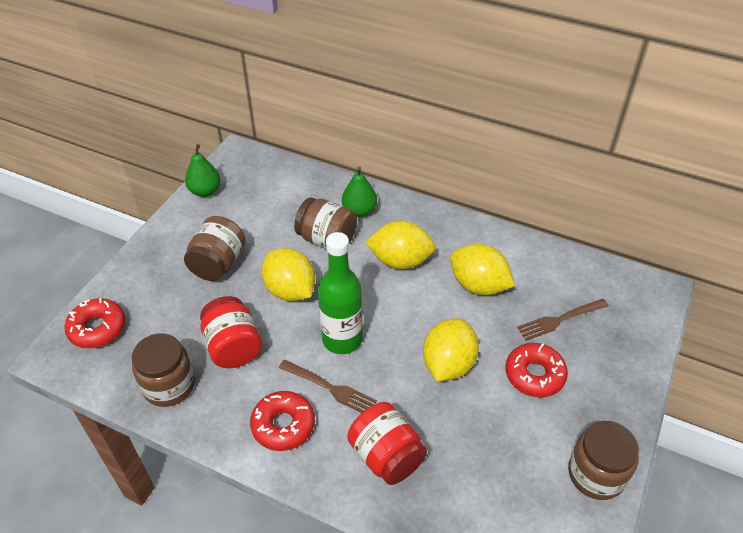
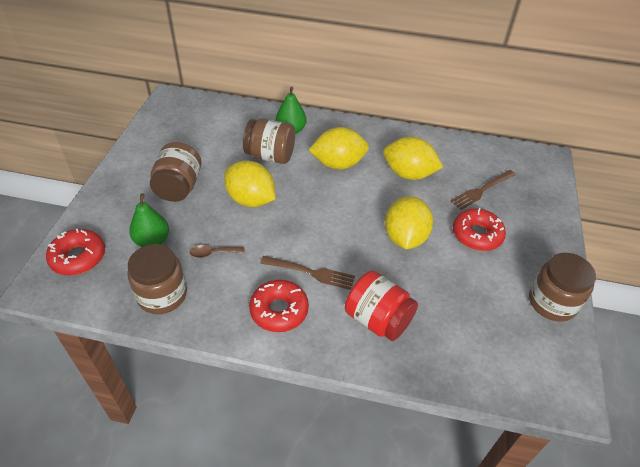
camera: 15 degrees left, 0 degrees up
green pear [185,144,220,197] -> green pear moved to [129,194,169,247]
red jar [200,296,262,368] -> brown spoon [190,245,244,258]
green bottle [318,232,363,354] -> none

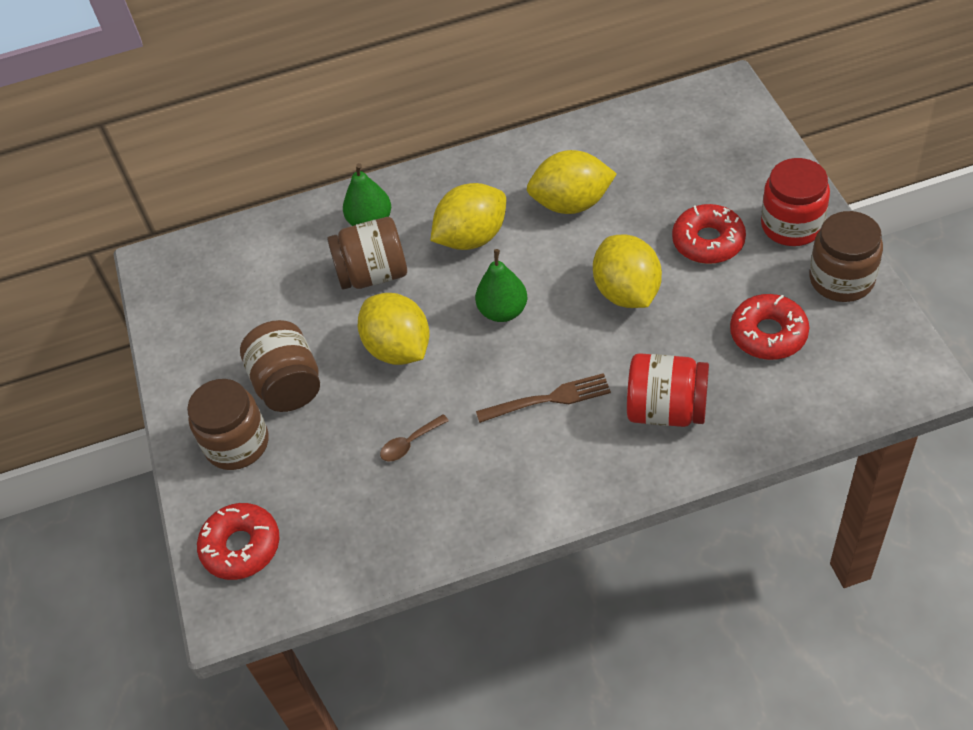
camera: 20 degrees left, 5 degrees up
brown jar [128,244,187,314] -> brown jar moved to [187,379,268,470]
green pear [129,194,169,247] -> green pear moved to [475,249,527,322]
yellow lemon [224,160,276,207] -> yellow lemon turned 45 degrees clockwise [357,293,429,365]
red donut [249,280,309,332] -> red donut moved to [730,294,809,360]
brown fork [451,170,516,210] -> none
none -> red jar [761,158,830,246]

